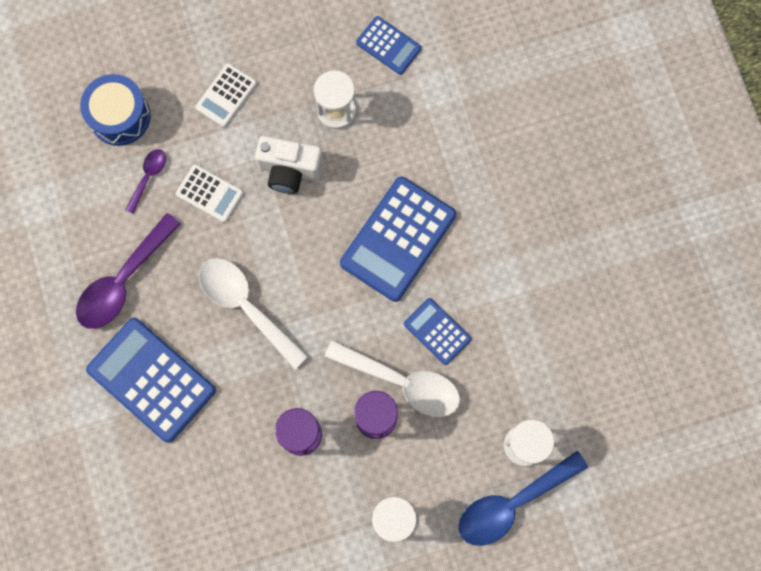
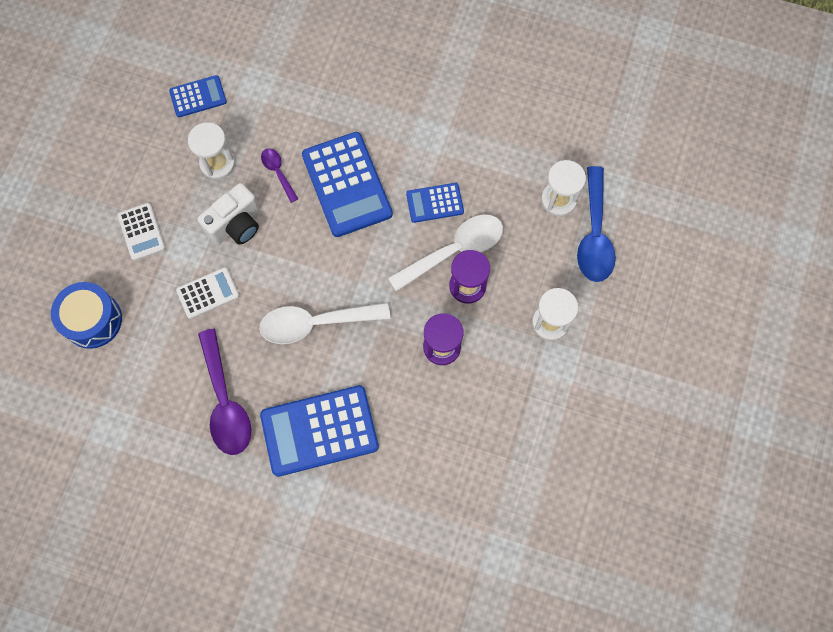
camera: 55 degrees left, 5 degrees down
purple spoon [125,149,166,214] -> purple spoon moved to [261,148,298,203]

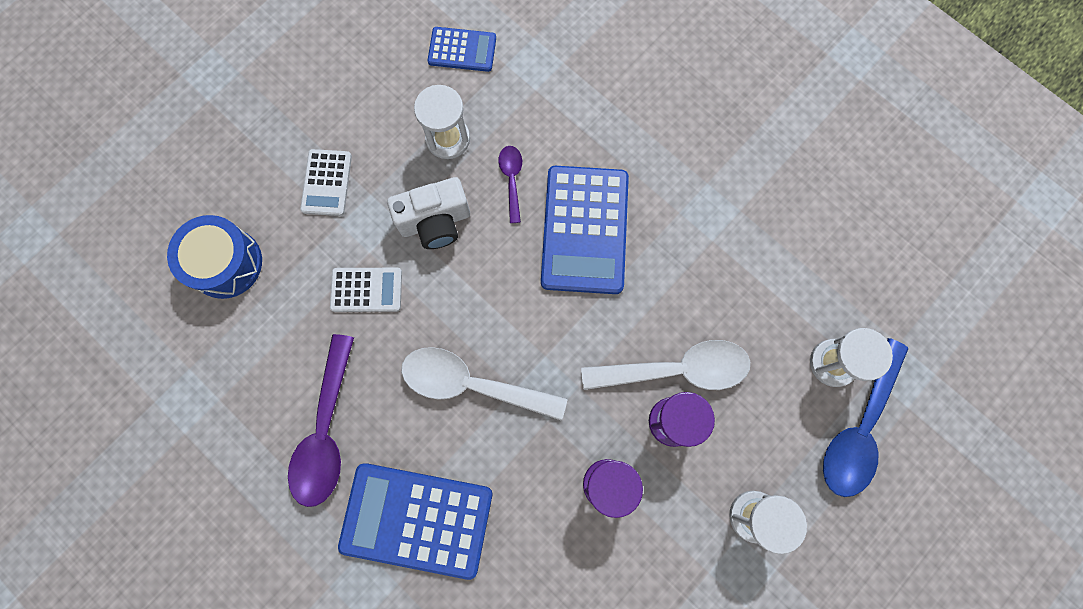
camera: 25 degrees right, 5 degrees up
blue calculator [406,183,464,223] -> none

